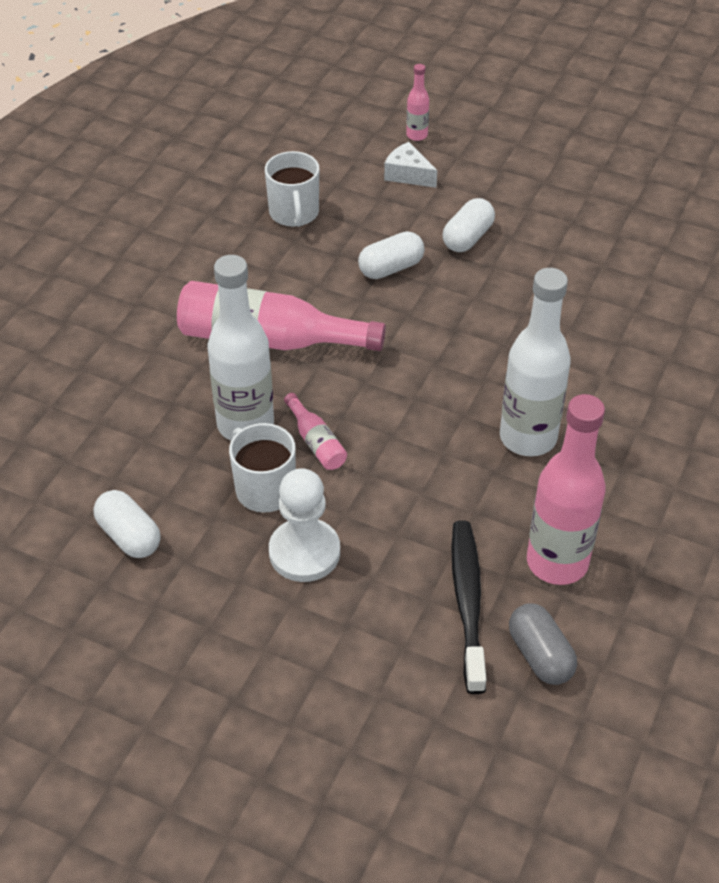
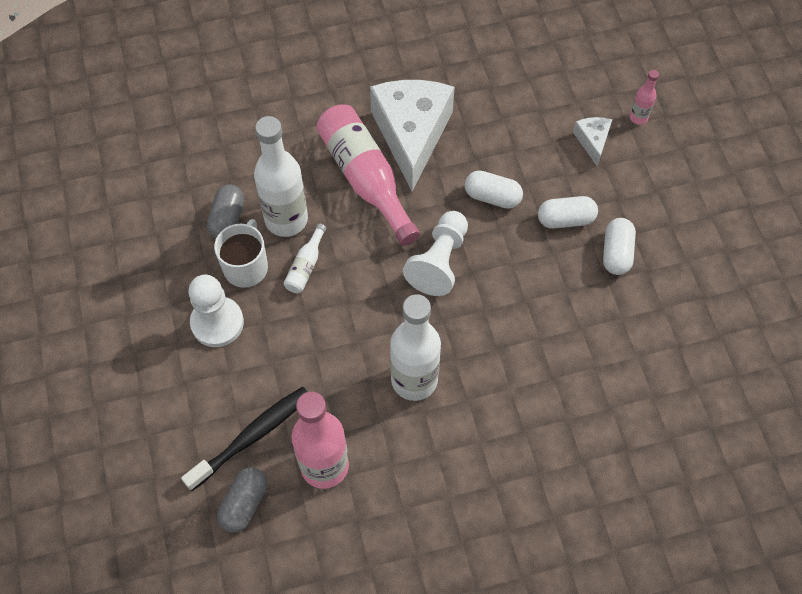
camera: 50 degrees right, 15 degrees up
white capsule [93,490,161,558] -> white capsule moved to [603,218,636,275]
white mug [265,151,319,227] -> none
pink bottle [284,393,347,470] -> white bottle [283,223,327,293]
none -> grey capsule [207,184,244,239]
none -> white cheese [370,80,455,192]
none -> white pawn [403,211,468,296]

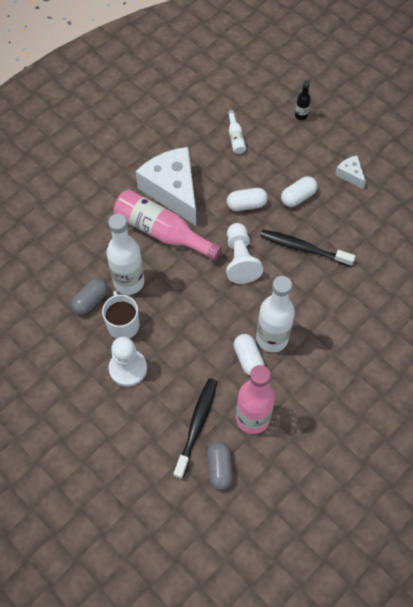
camera: 30 degrees left, 0 degrees up
grey capsule [207,184,244,239] -> grey capsule turned 60 degrees clockwise [71,278,108,315]
white bottle [283,223,327,293] -> white bottle moved to [228,110,246,154]
white cheese [573,117,612,166] -> white cheese moved to [335,155,366,189]
white capsule [603,218,636,275] -> white capsule moved to [234,334,265,376]
pink bottle [629,70,659,125] -> black bottle [295,80,311,120]
none -> black toothbrush [260,230,355,267]

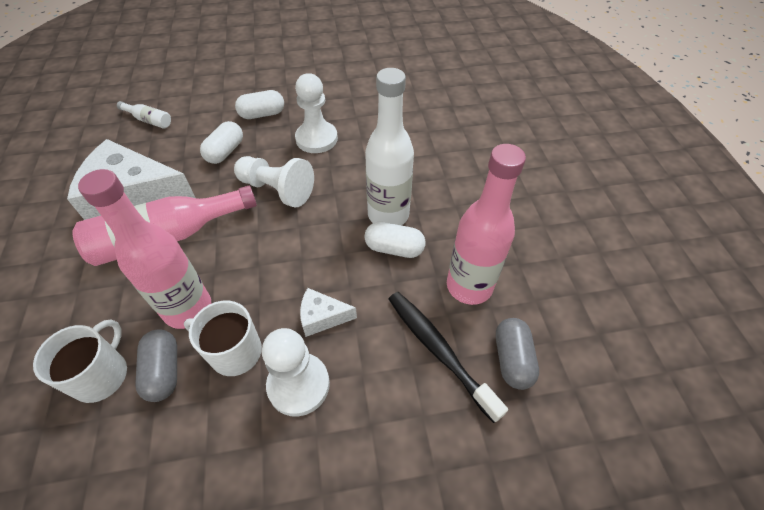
camera: 55 degrees left, 10 degrees down
white bottle [106,214,145,295] -> pink bottle [78,169,211,329]
grey capsule [207,441,233,490] -> grey capsule turned 60 degrees clockwise [496,318,539,390]
black toothbrush [260,230,355,267] -> white pawn [295,73,338,153]
white capsule [281,176,318,207] -> white capsule turned 75 degrees clockwise [235,90,284,119]
black bottle [295,80,311,120] -> none
white cheese [335,155,366,189] -> white cheese moved to [300,288,357,337]
none -> white mug [33,320,127,403]

